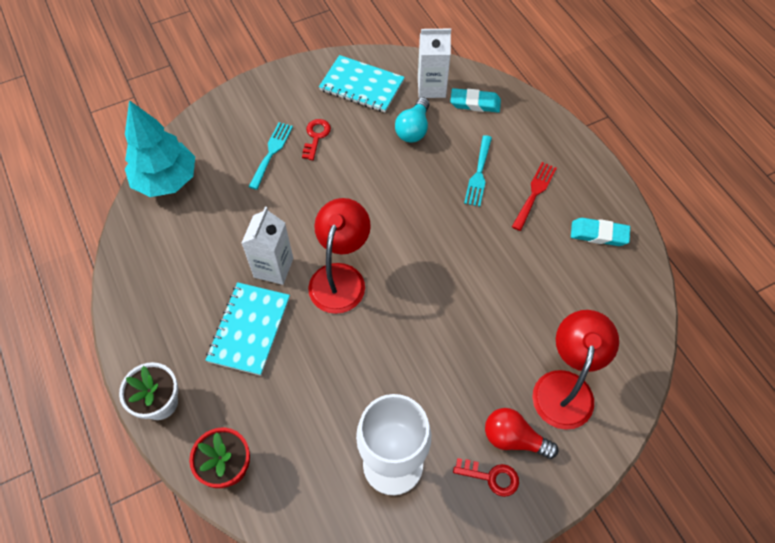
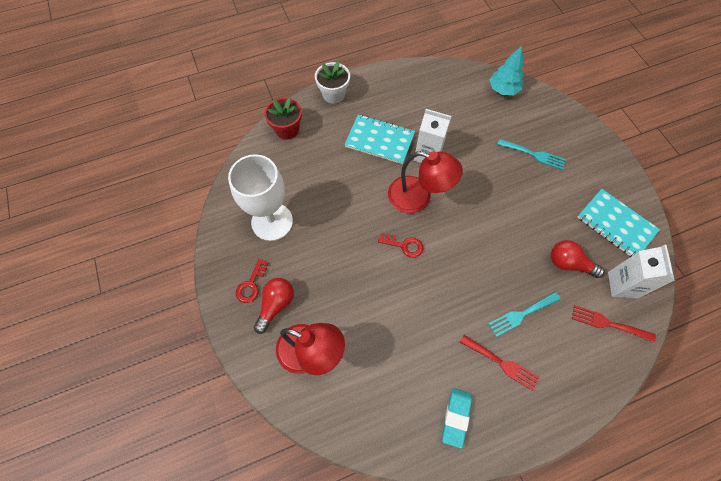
camera: 95 degrees right, 5 degrees up
turquoise tree [125,100,195,197] -> turquoise tree [490,46,524,95], size x0.65
red key [302,119,331,160] -> red key moved to [378,233,423,258]
turquoise notebook [319,55,405,112] -> turquoise notebook turned 75 degrees counterclockwise [577,189,660,257]
turquoise light bulb [395,97,430,142] -> red light bulb [551,240,605,278]
turquoise eraser [450,88,501,113] -> red fork [572,305,656,343]
turquoise fork [464,135,492,207] -> turquoise fork turned 45 degrees counterclockwise [488,292,561,337]

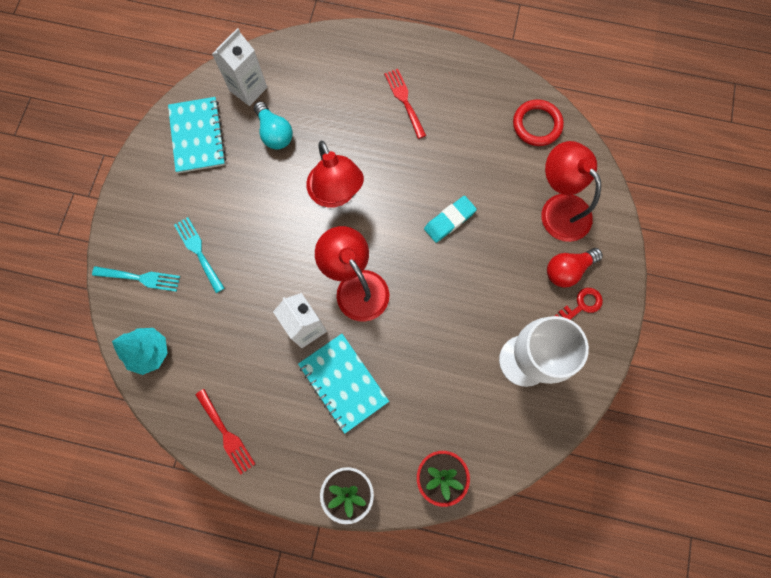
camera: 145 degrees left, 10 degrees up
red key [378,233,423,258] -> none
turquoise eraser [442,388,472,449] -> turquoise eraser moved to [424,196,477,243]
turquoise fork [488,292,561,337] -> turquoise fork moved to [92,266,180,292]
red light bulb [551,240,605,278] -> turquoise light bulb [254,101,293,149]
red fork [572,305,656,343] -> red fork moved to [195,389,255,475]
none -> red lamp [307,141,364,208]
none -> red ring [513,99,564,146]

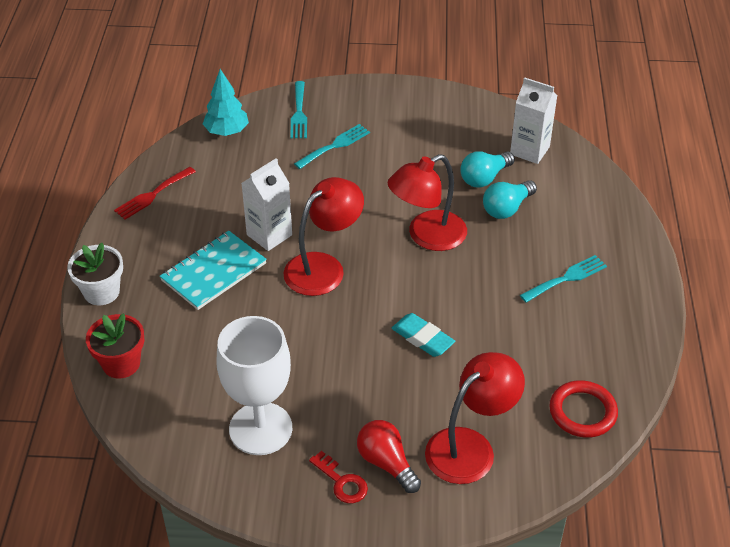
camera: 80 degrees right, 30 degrees down
turquoise notebook [168,97,226,173] -> none
red fork [384,69,426,139] -> turquoise fork [520,255,607,303]
none -> turquoise light bulb [483,180,537,219]

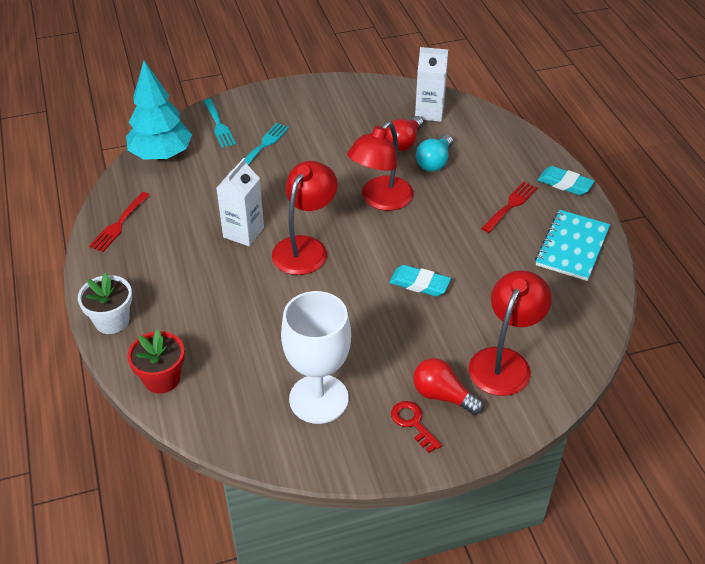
camera: 20 degrees left, 0 degrees up
turquoise notebook [160,231,267,310] -> turquoise notebook moved to [535,210,610,281]
turquoise tree [203,69,249,136] -> turquoise tree [126,60,192,160], size x1.53
red key [309,451,368,503] -> red key turned 150 degrees counterclockwise [391,401,442,453]
turquoise light bulb [460,151,515,188] -> red light bulb [386,116,423,151]
turquoise fork [520,255,607,303] -> red fork [481,182,537,233]
red ring [549,380,618,438] -> none
none -> turquoise eraser [538,166,594,195]

